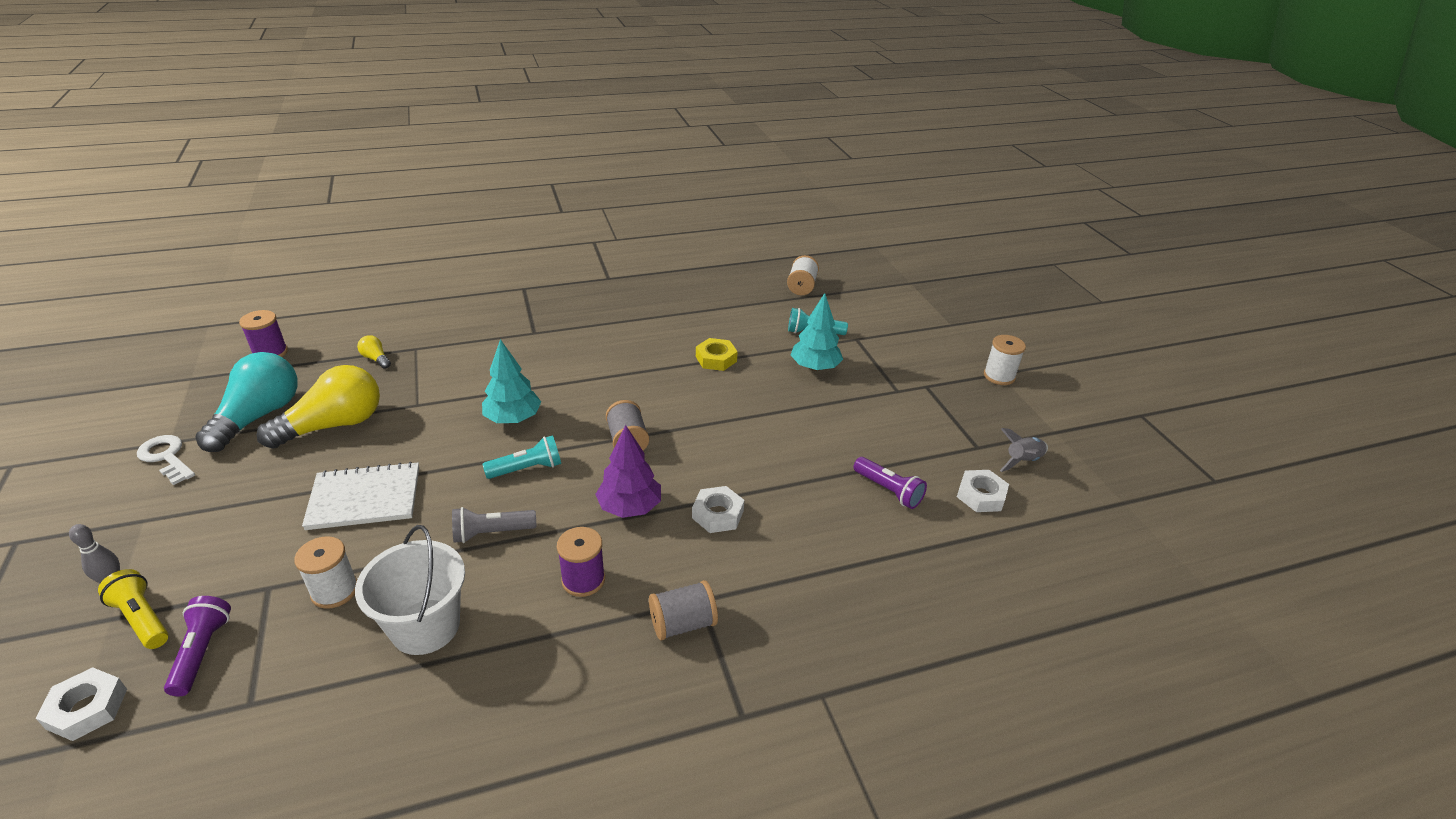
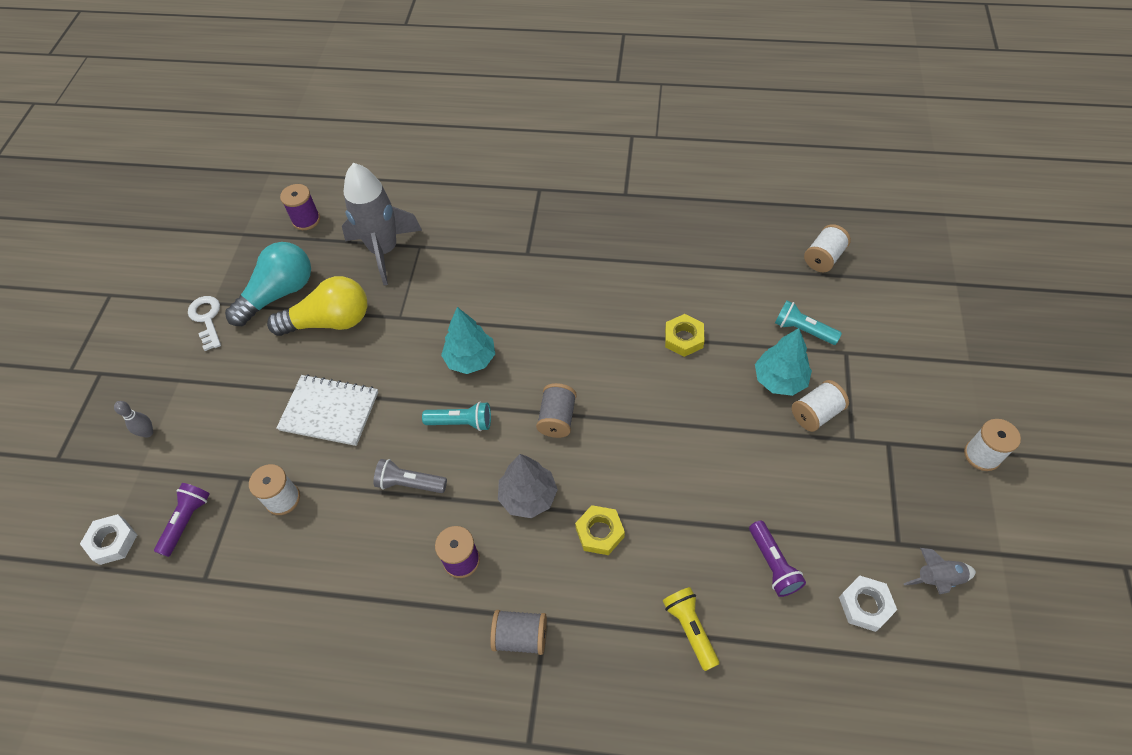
camera: 30 degrees right, 20 degrees up
yellow flashlight [98,569,168,649] -> yellow flashlight moved to [663,587,720,671]
white bucket [355,525,465,655] -> none
yellow light bulb [357,335,391,369] -> grey rocket [342,163,422,285]
purple tree [595,425,661,518] -> grey tree [498,454,558,518]
white nut [692,486,744,533] -> yellow nut [575,505,625,555]
none -> white spool [792,380,849,432]

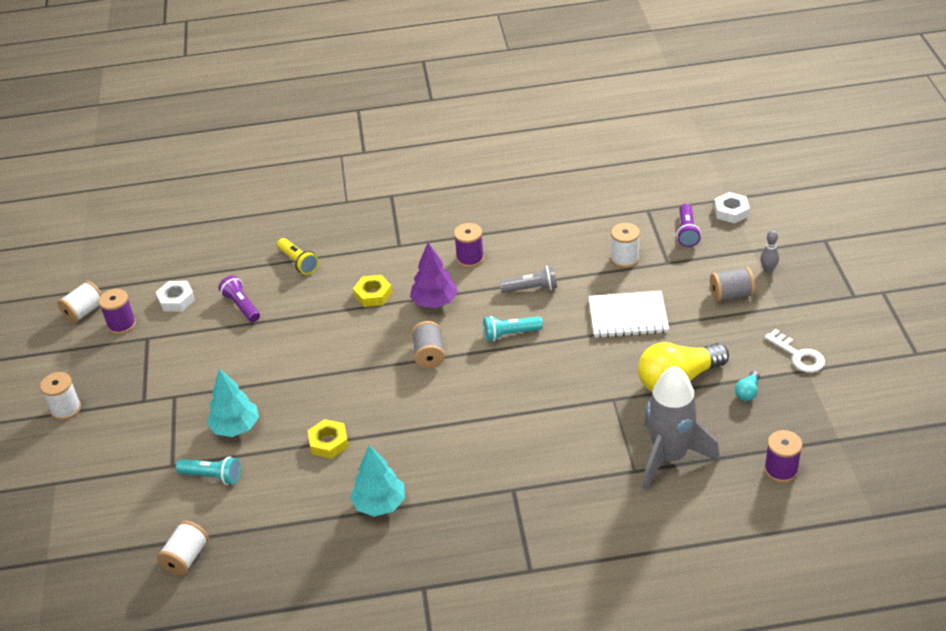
camera: 165 degrees right, 15 degrees down
turquoise light bulb [225,242,311,326] -> turquoise light bulb [735,371,760,401], size x0.42
turquoise tree [441,307,495,374] -> turquoise tree moved to [350,445,405,516]
grey spool [490,610,547,655] -> grey spool moved to [710,267,755,302]
grey tree [498,454,558,518] -> purple tree [410,243,458,308]
white spool [792,380,849,432] -> white spool moved to [57,281,102,323]
grey rocket [904,548,976,595] -> purple spool [99,289,136,334]

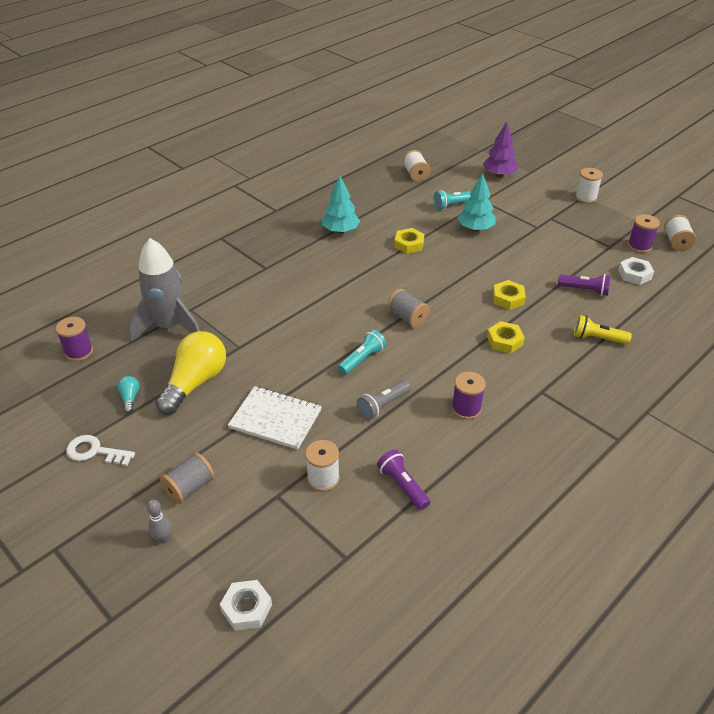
camera: 140 degrees right, 0 degrees up
purple tree [410,243,458,308] -> purple tree moved to [483,122,518,177]
white notebook [589,291,669,338] -> white notebook turned 60 degrees clockwise [228,386,322,450]
purple flashlight [677,204,701,247] -> purple flashlight moved to [377,450,430,510]
none -> yellow nut [493,280,526,310]

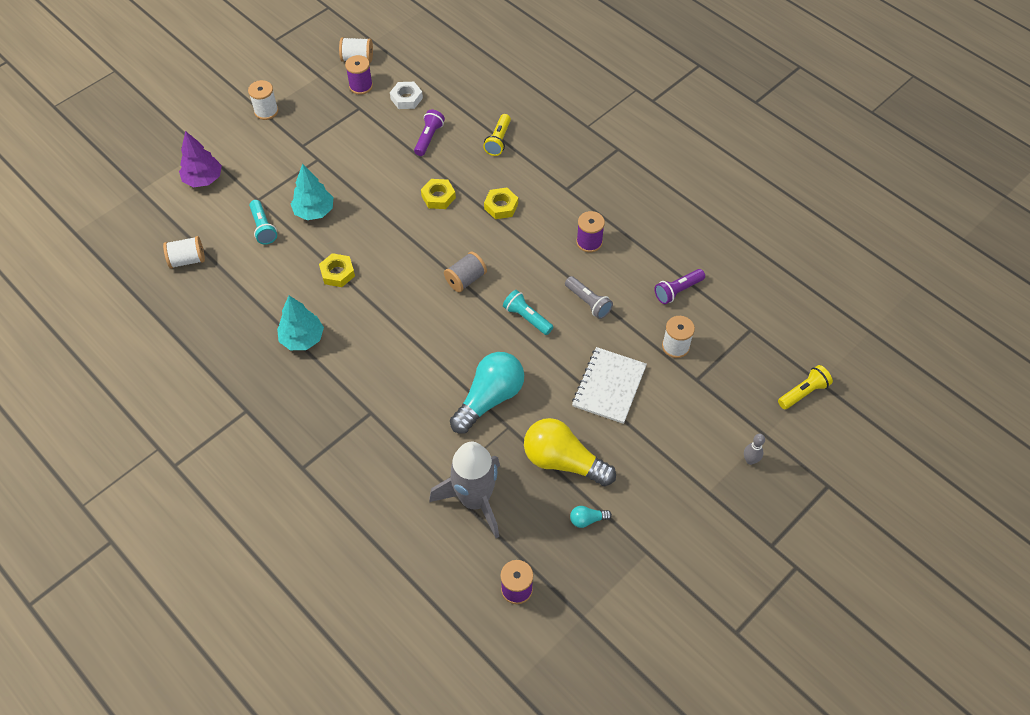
camera: 90 degrees left, 15 degrees up
white key [66,435,135,466] -> none
grey spool [160,452,214,504] -> none
white nut [220,580,272,631] -> yellow flashlight [778,365,833,409]
none -> turquoise light bulb [450,352,524,433]

